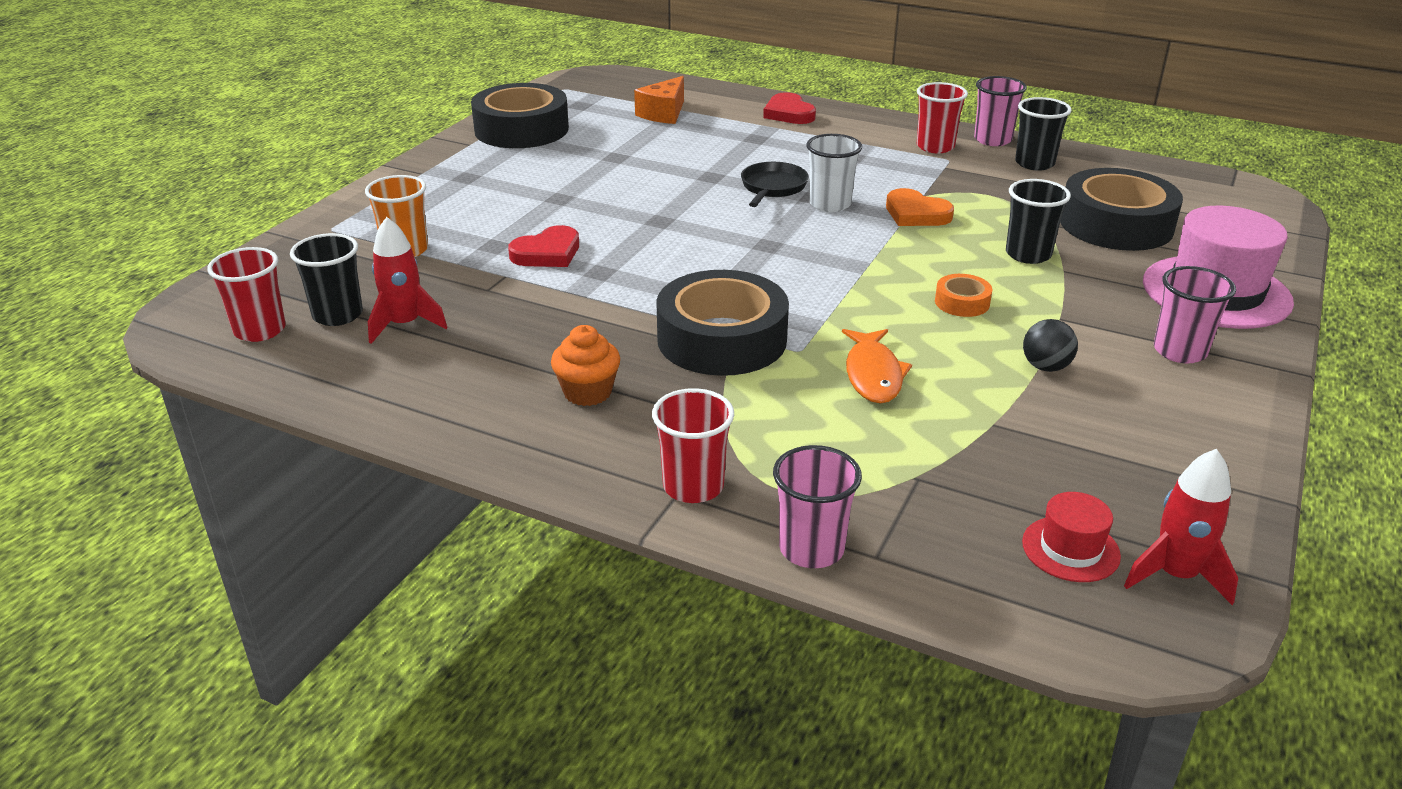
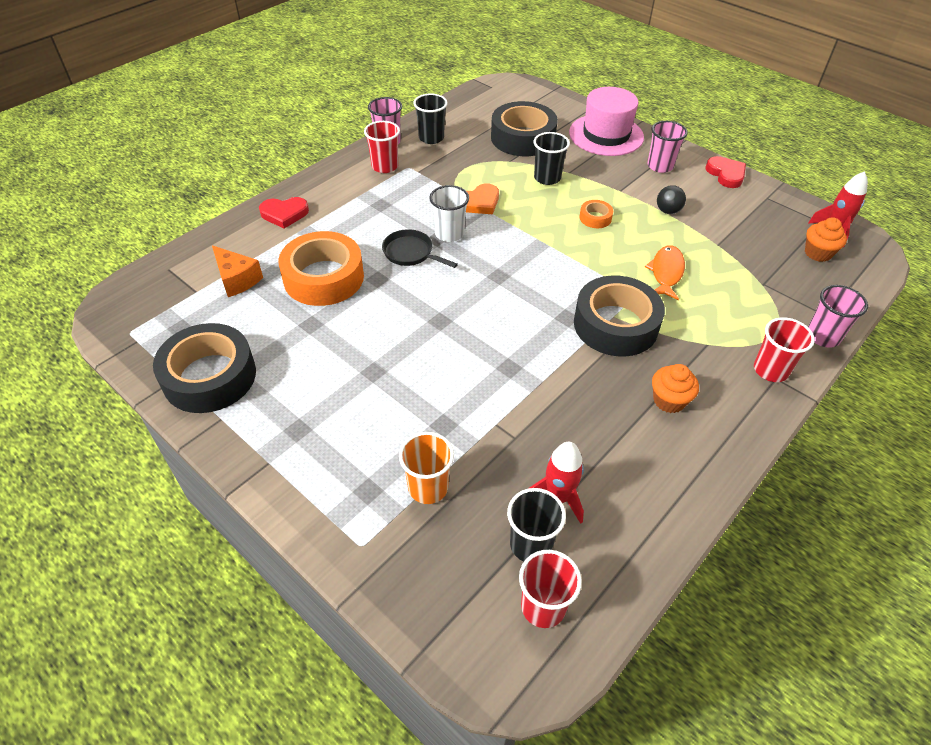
camera: 75 degrees left, 15 degrees up
red heart [508,225,579,267] -> red heart moved to [706,156,746,188]
orange fish [842,329,912,403] -> orange fish turned 90 degrees counterclockwise [645,245,685,300]
red hat [1022,492,1121,582] -> orange cupcake [805,217,847,262]
none -> orange tape [278,231,364,306]

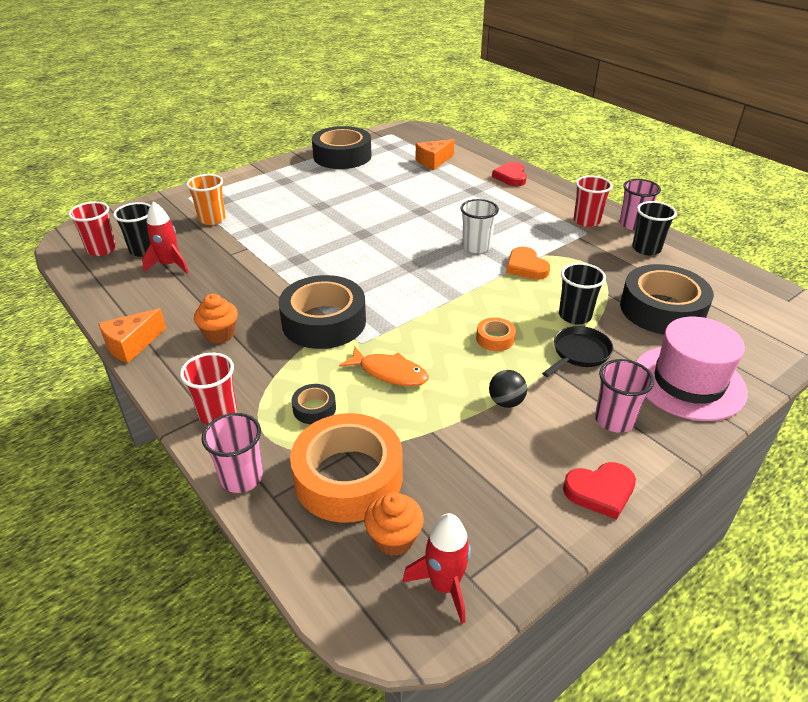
camera: 100 degrees right, 10 degrees down
orange tape [278,231,364,306] -> orange tape moved to [290,413,403,523]
black pan [382,229,458,268] -> black pan moved to [542,326,613,377]
none -> orange cheese [98,308,166,363]
none -> black tape [292,384,336,424]

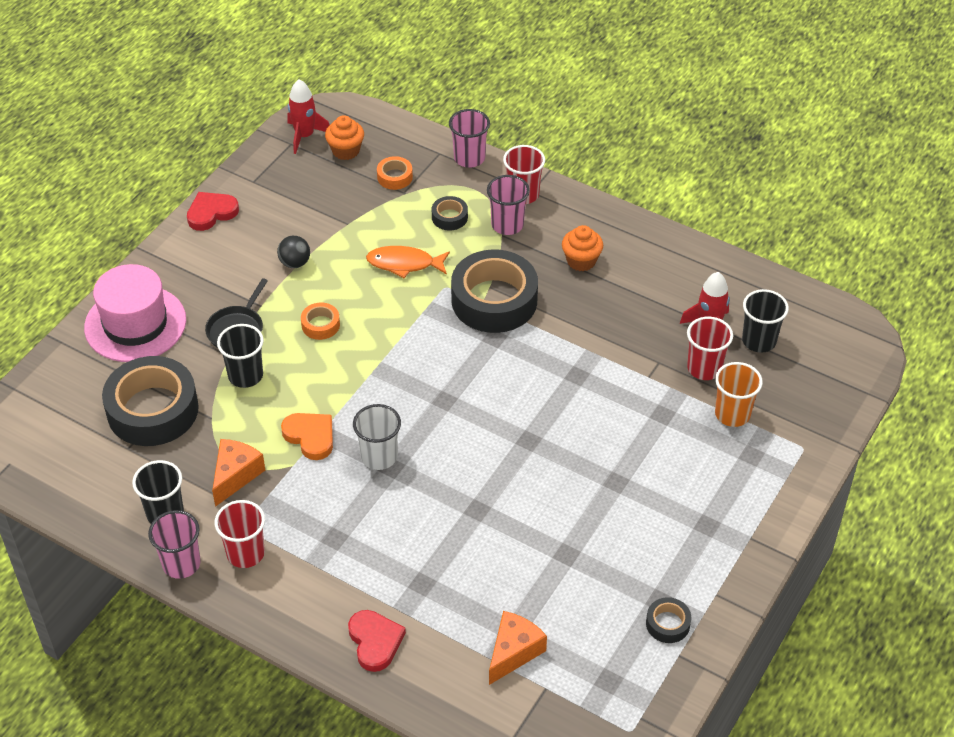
camera: 160 degrees right, 10 degrees up
red cup [69,202,116,256] -> red cup moved to [687,317,733,380]
orange cheese [98,308,166,363] -> orange cheese moved to [212,439,265,507]
orange tape [290,413,403,523] -> orange tape [377,156,413,190], size x0.44
black tape [312,126,372,169] -> black tape [646,597,691,643], size x0.44
pink cup [595,359,654,433] -> pink cup moved to [487,175,530,235]

